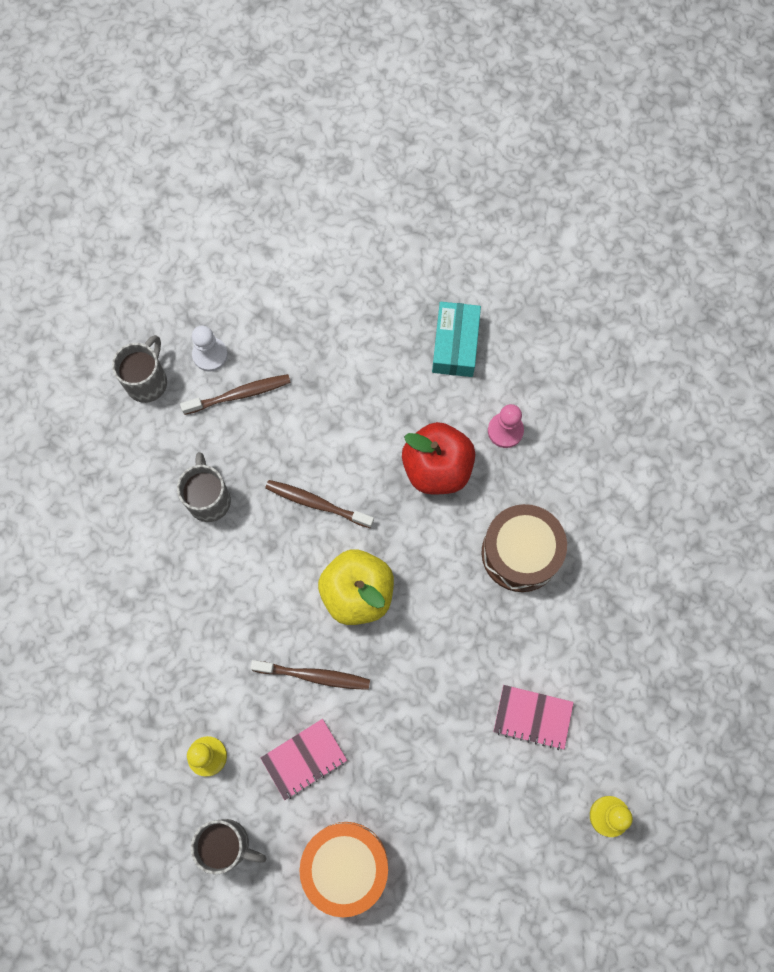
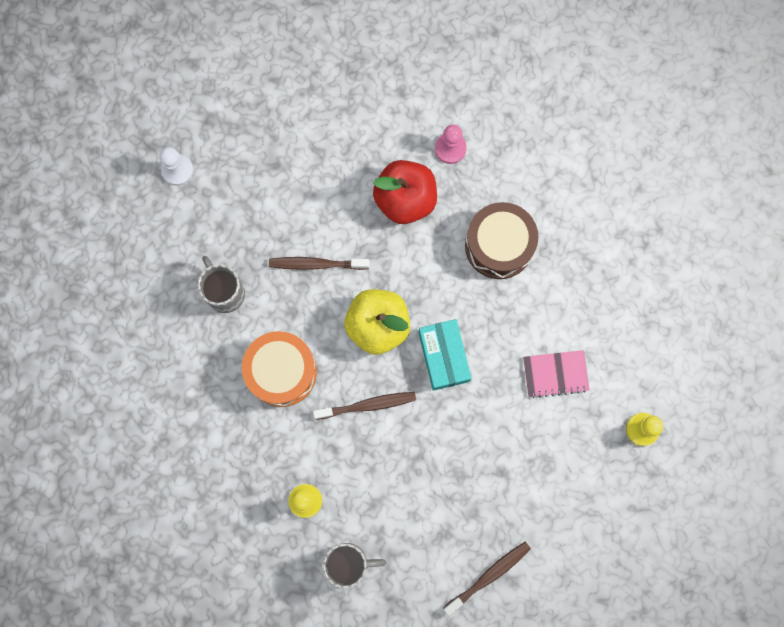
camera: 20 degrees left, 5 degrees up
grey mug [112,335,167,403] -> none
brown toothbrush [180,374,291,415] -> brown toothbrush moved to [443,542,531,616]
pink notebook [261,719,347,800] -> none
orange drum [300,822,388,917] -> orange drum moved to [242,331,317,407]
turquoise box [432,302,481,377] -> turquoise box moved to [418,319,472,391]

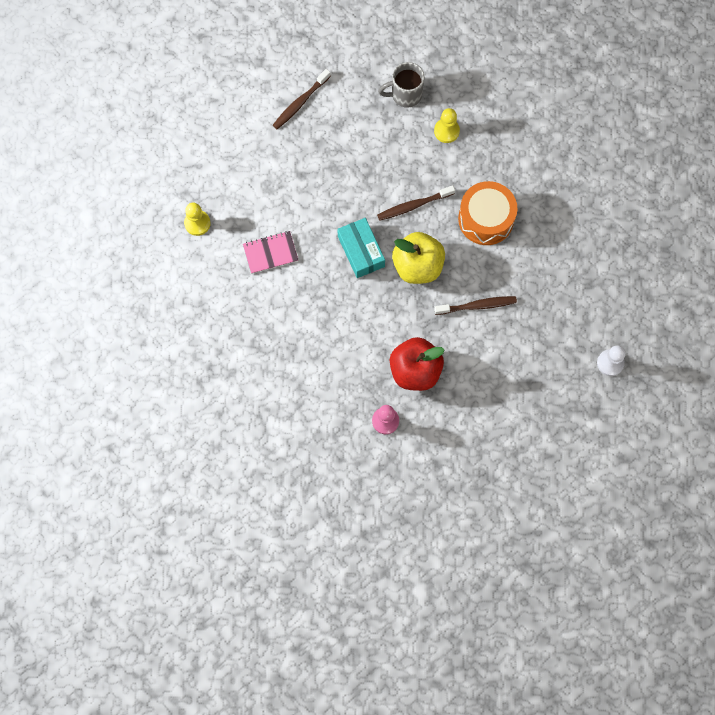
camera: 170 degrees right, 5 degrees down
grey mug [197,256,245,313] -> none
brown drum [465,202,538,279] -> none

